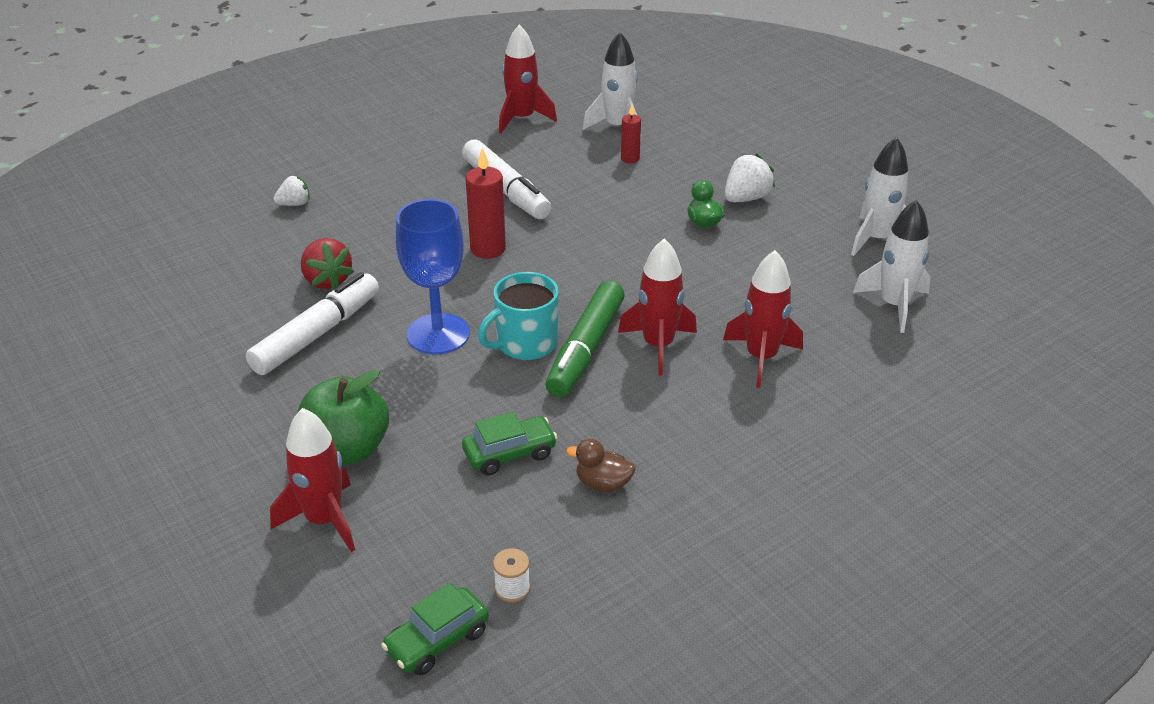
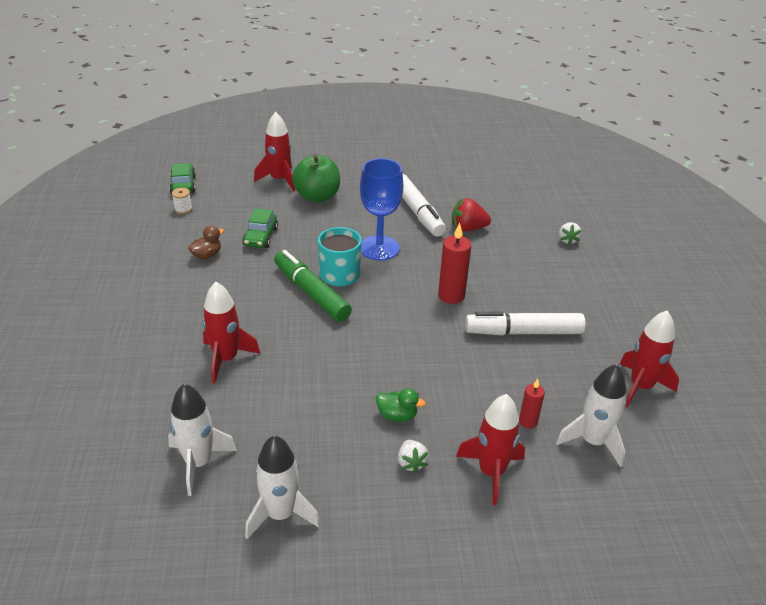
camera: 120 degrees right, 0 degrees up
red rocket [618,239,697,376] -> red rocket moved to [456,394,525,505]
white strawberry [725,153,775,202] -> white strawberry [398,440,429,473], size x0.65

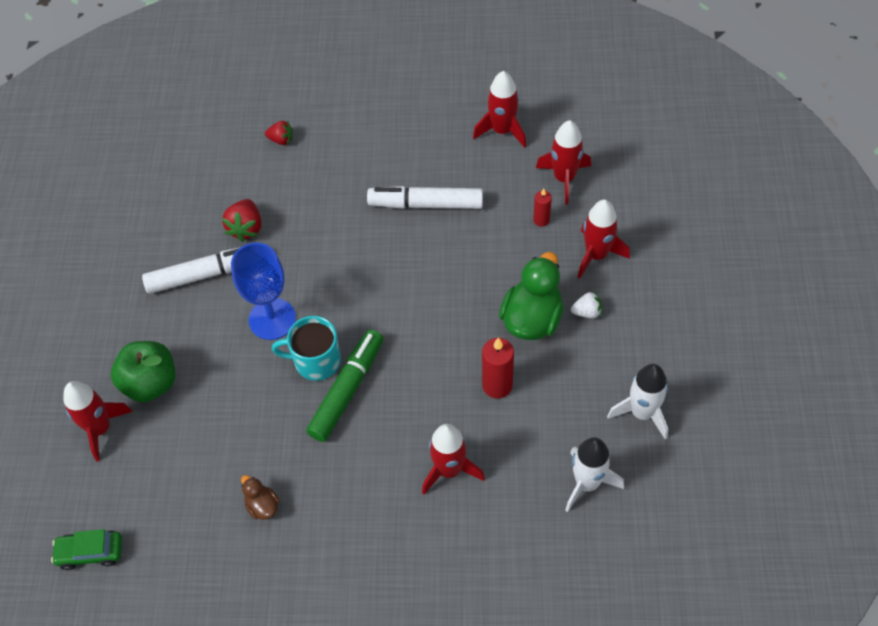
camera: 80 degrees left, 20 degrees up
white spool [172,188,192,214] -> none
green car [242,208,278,248] -> none
green marker [274,250,352,322] -> green marker turned 150 degrees clockwise [306,330,383,442]
green duck [376,388,426,422] -> green duck [499,252,564,340], size x2.01
red candle [438,223,471,304] -> red candle moved to [482,338,514,399]
white marker [465,312,586,336] -> white marker turned 90 degrees clockwise [367,186,483,209]
white rocket [556,364,626,467] -> red rocket [536,120,591,205]
white strawberry [559,222,582,245] -> red strawberry [265,121,293,145]

